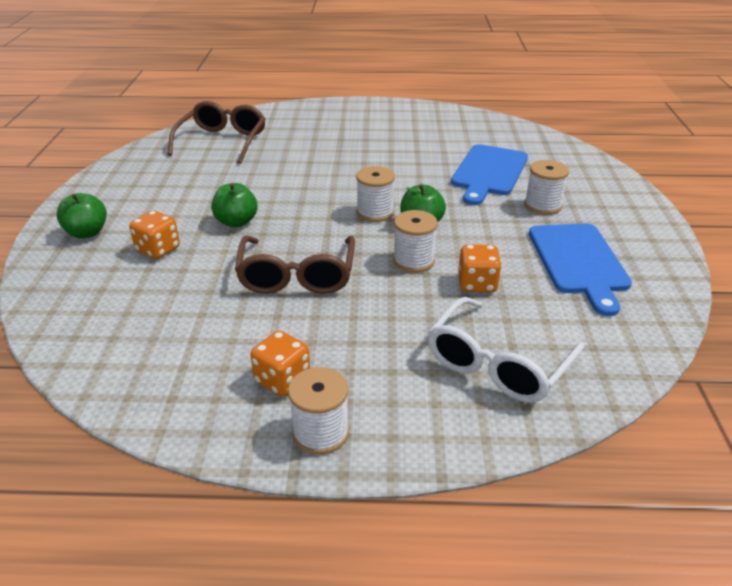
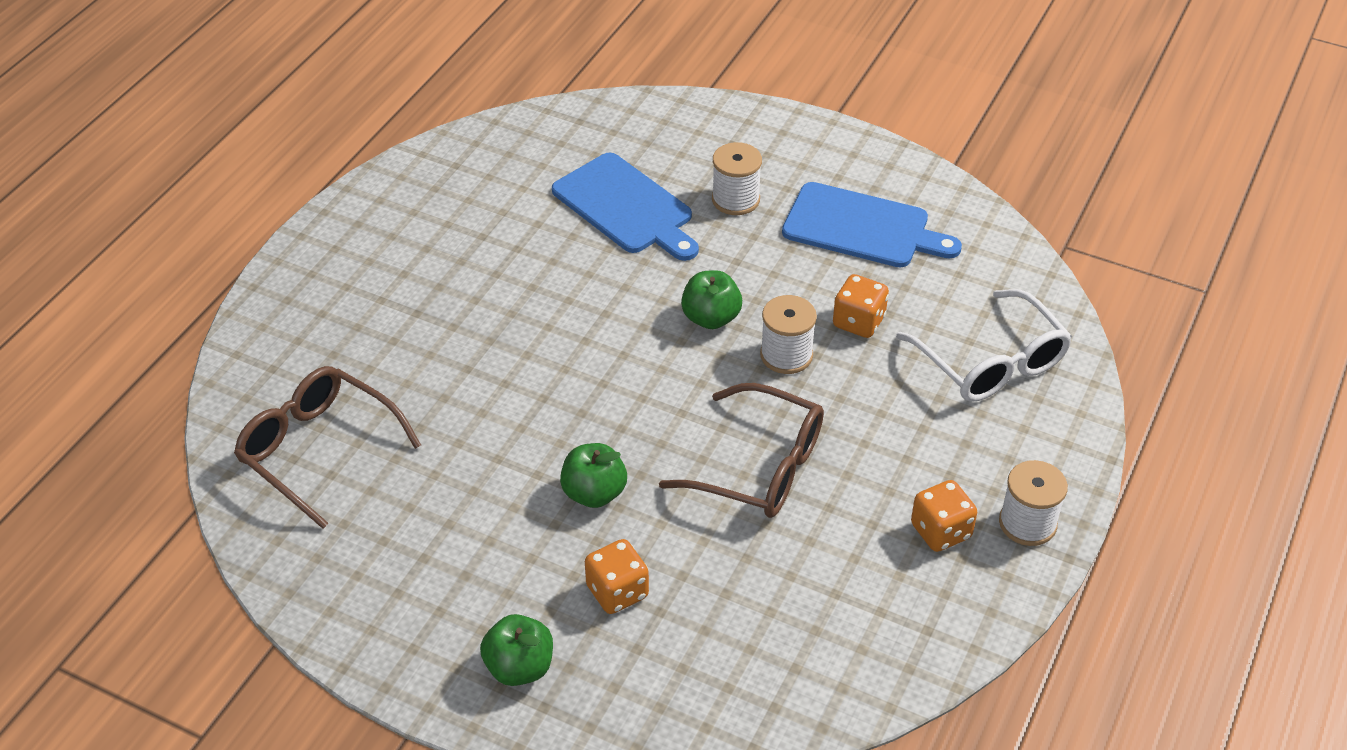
camera: 65 degrees left, 10 degrees up
white spool [356,166,395,222] -> none

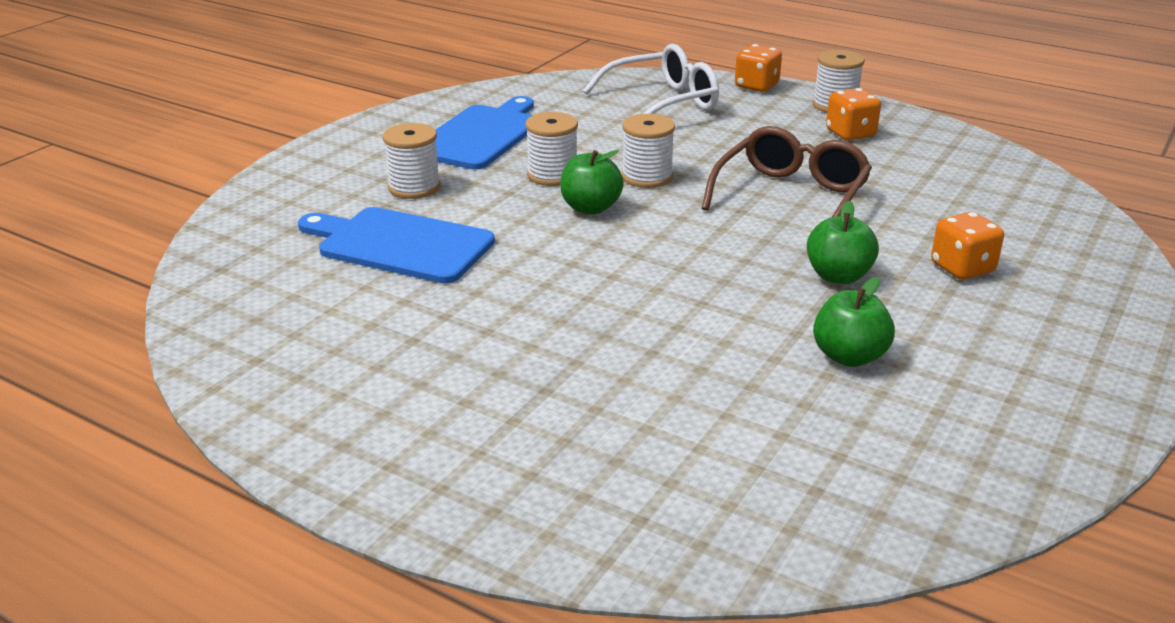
camera: 85 degrees left, 15 degrees down
brown glasses [234,366,421,529] -> none
green apple [480,614,553,686] -> green apple moved to [813,277,895,367]
blue cutting board [552,153,699,261] -> blue cutting board turned 120 degrees counterclockwise [298,207,495,283]
orange dice [833,274,889,338] -> orange dice moved to [735,44,782,92]
none -> white spool [525,112,578,186]

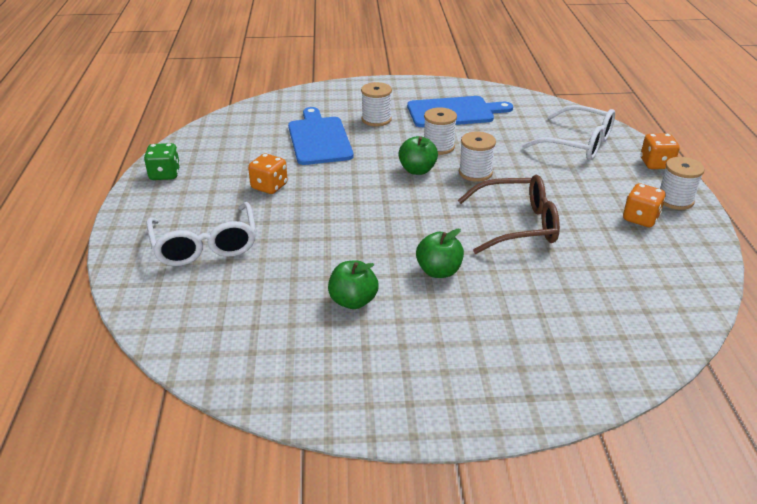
camera: 55 degrees right, 5 degrees up
orange dice [931,212,1004,280] -> orange dice moved to [248,154,288,194]
none -> green dice [144,143,180,180]
none -> white glasses [146,202,256,266]

